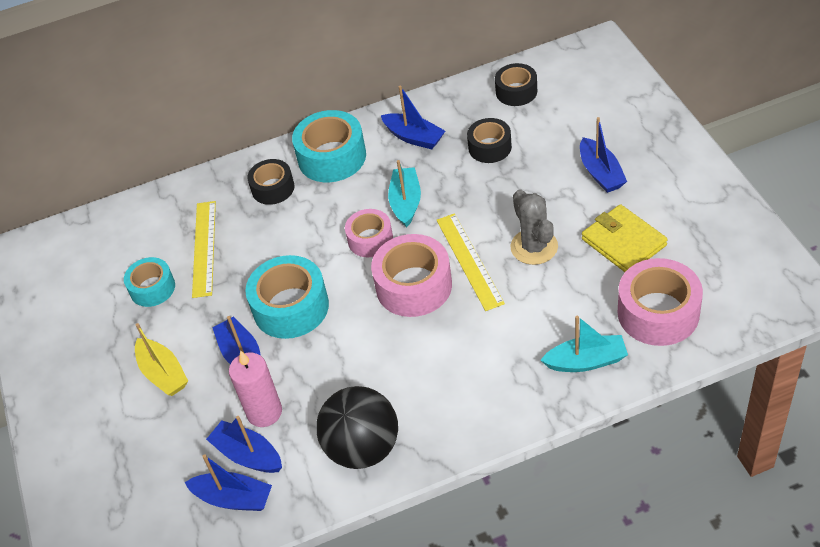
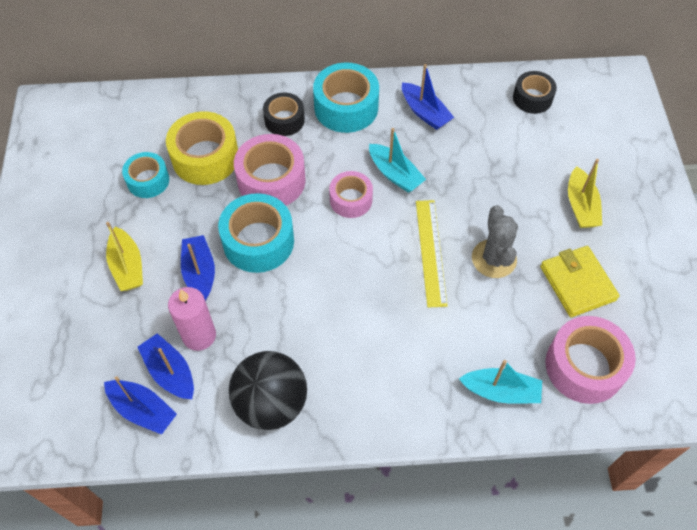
camera: 10 degrees right, 10 degrees up
yellow ruler [192,201,216,298] -> yellow tape [166,111,238,185]
pink tape [371,234,452,317] -> pink tape moved to [234,134,306,205]
turquoise boat [388,160,421,228] -> turquoise boat turned 120 degrees clockwise [369,128,426,193]
black tape [467,118,512,163] -> none
blue boat [580,117,627,193] -> yellow boat [568,159,602,228]

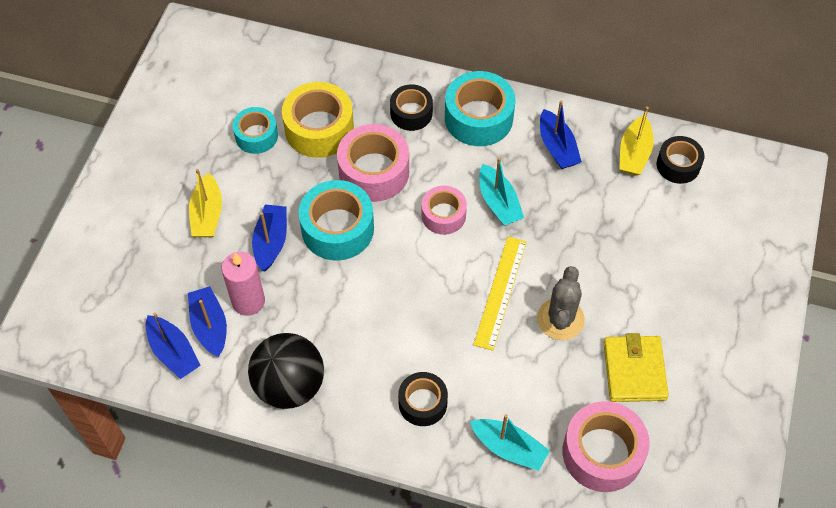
camera: 20 degrees right, 0 degrees up
yellow boat [568,159,602,228] -> yellow boat moved to [619,107,654,176]
none -> black tape [398,372,448,426]

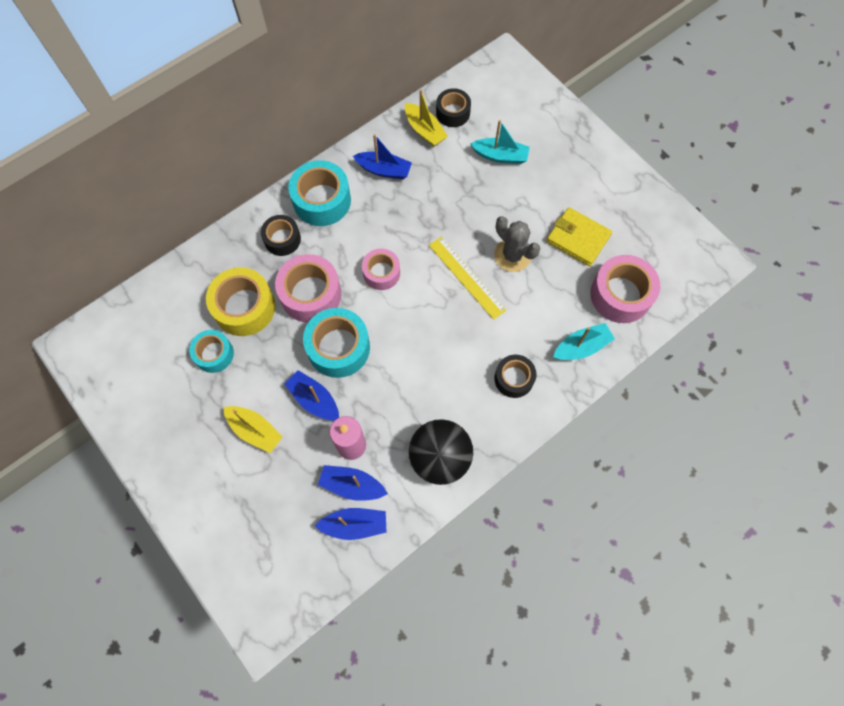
camera: 55 degrees left, 10 degrees up
turquoise boat [479,157,524,226] -> turquoise boat moved to [471,120,530,164]

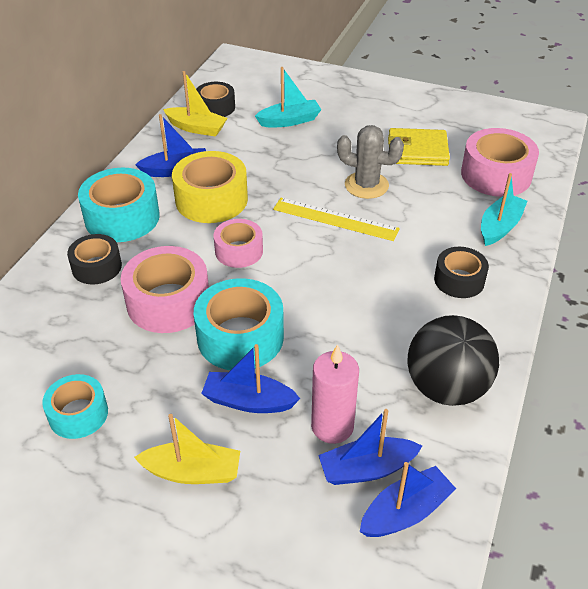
camera: 30 degrees left, 25 degrees down
yellow tape [206,267,275,336] -> yellow tape moved to [172,151,248,223]

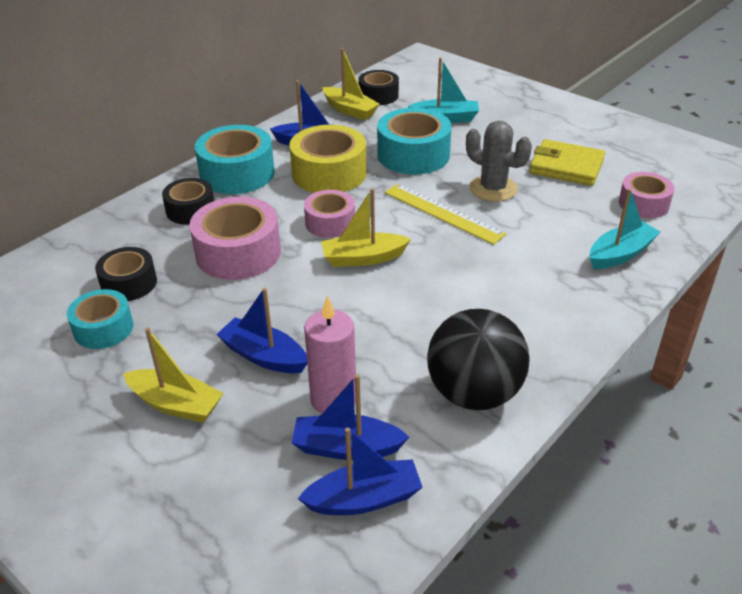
camera: 20 degrees right, 5 degrees down
turquoise tape [193,278,284,370] -> turquoise tape moved to [377,108,452,175]
black tape [434,247,489,298] -> black tape moved to [95,247,157,301]
pink tape [461,128,539,197] -> pink tape [619,172,674,218], size x0.62
none -> yellow boat [321,188,411,267]

